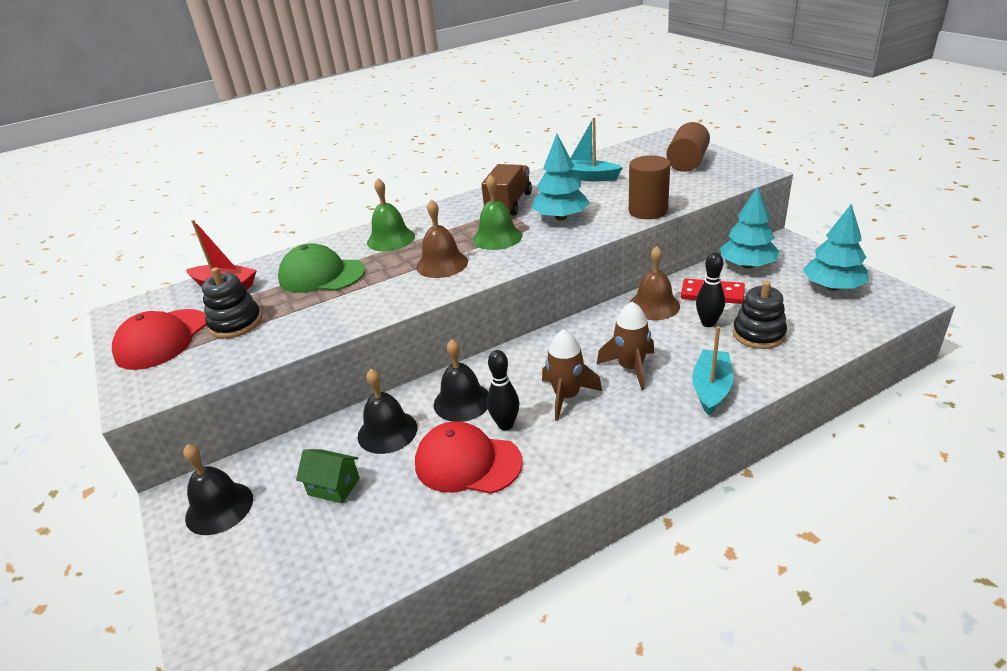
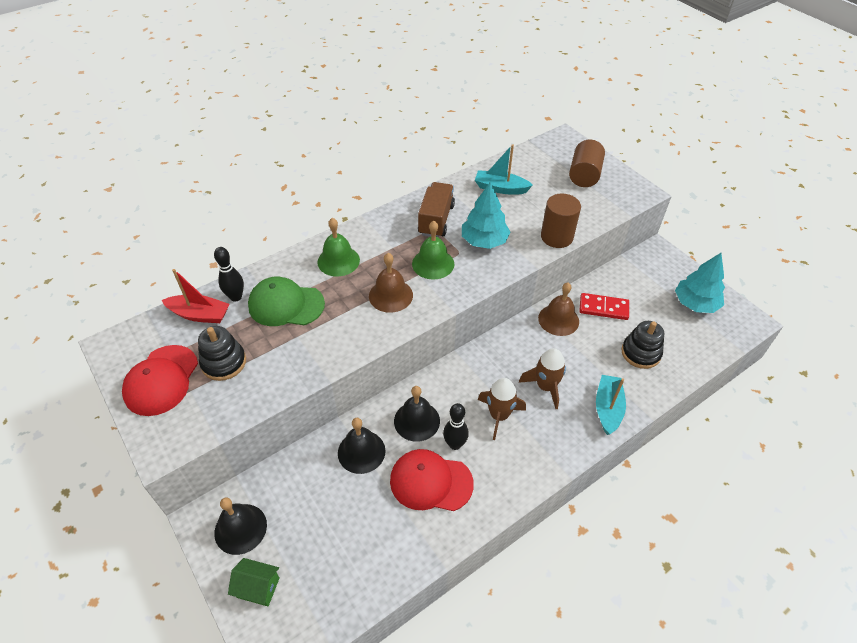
camera: 10 degrees left, 15 degrees up
green house [296,449,360,504] -> green house moved to [228,558,279,606]
black bowling pin [696,252,725,327] -> black bowling pin moved to [214,247,244,301]
turquoise tree [720,187,779,269] -> none

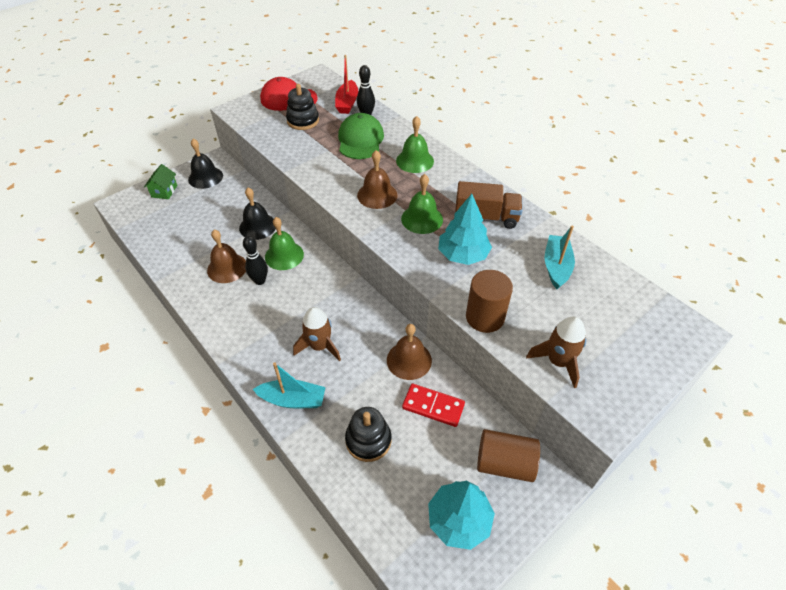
camera: 85 degrees right, 0 degrees up
red cap [390,449,474,511] -> brown bell [207,229,246,283]
black bell [394,386,440,442] -> green bell [265,217,304,270]
brown rocket [478,378,526,440] -> brown rocket moved to [526,317,586,388]
brown cylinder [569,140,605,187] -> brown cylinder moved to [477,429,540,482]
red domino [580,293,629,320] -> red domino turned 75 degrees counterclockwise [402,383,465,427]

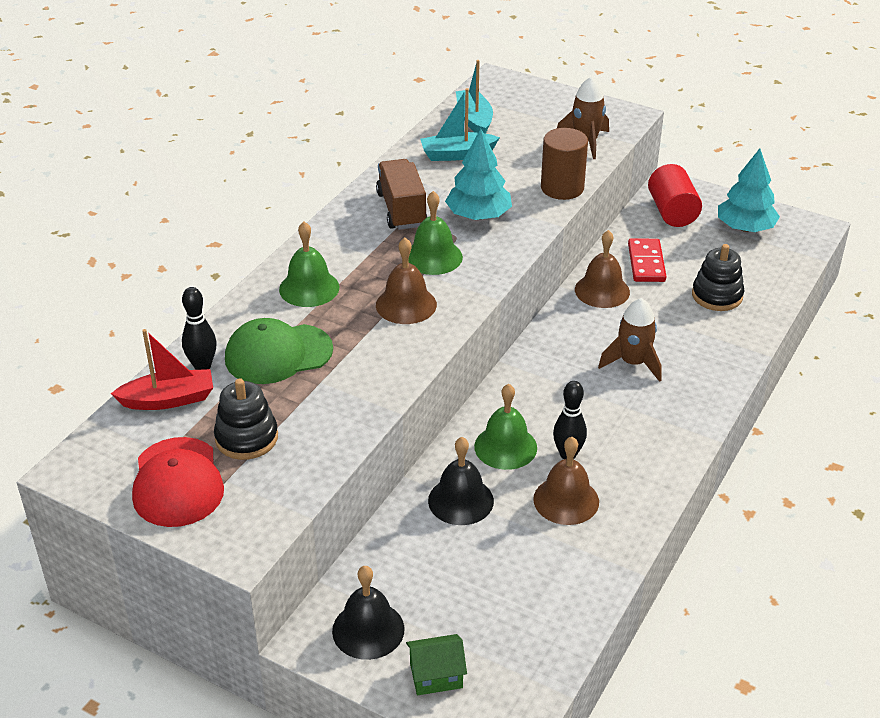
camera: 110 degrees left, 10 degrees down
turquoise boat [253,362,326,408] -> turquoise boat moved to [456,60,493,134]
brown cylinder [477,429,540,482] -> red cylinder [648,164,702,227]

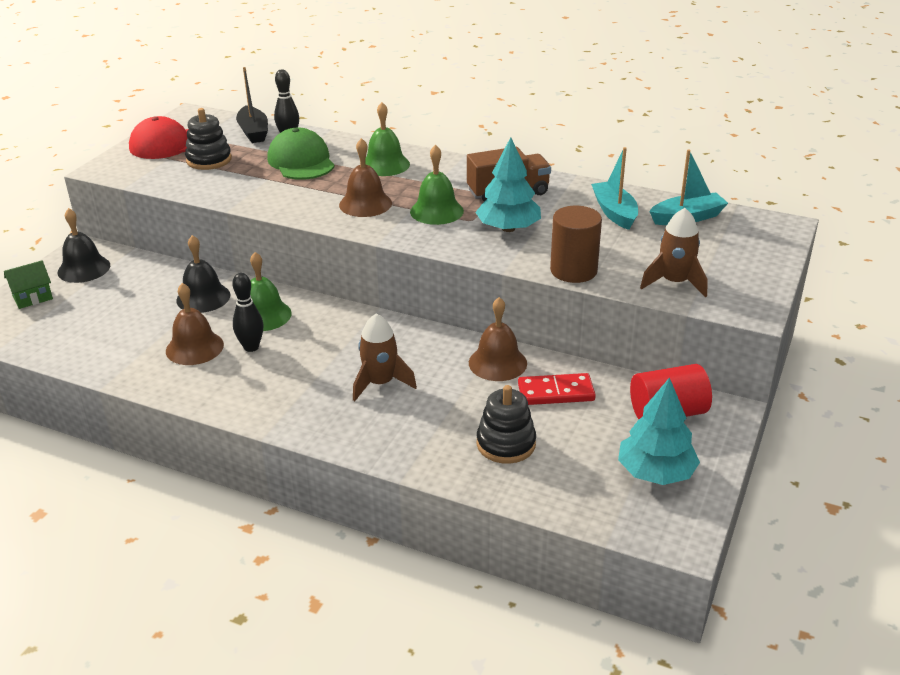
camera: 85 degrees right, 5 degrees down
red boat [111,329,213,410] -> black boat [236,67,268,143]
green house [406,634,467,695] -> green house turned 75 degrees clockwise [4,260,53,309]

